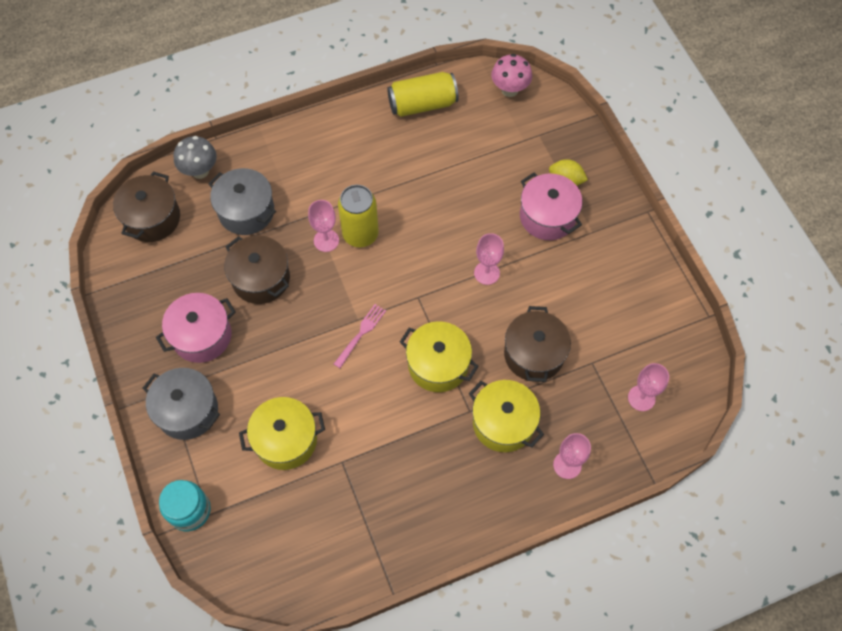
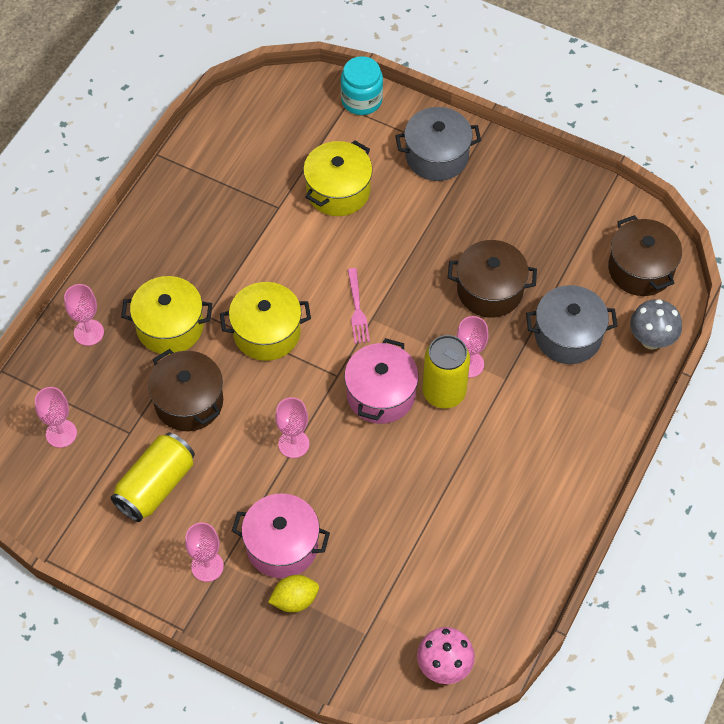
camera: 140 degrees right, 5 degrees down
pink pot [156,293,236,363] -> pink pot moved to [344,338,419,424]
yellow can [387,72,459,117] -> yellow can moved to [111,432,195,522]
none -> pink goblet [185,523,224,582]

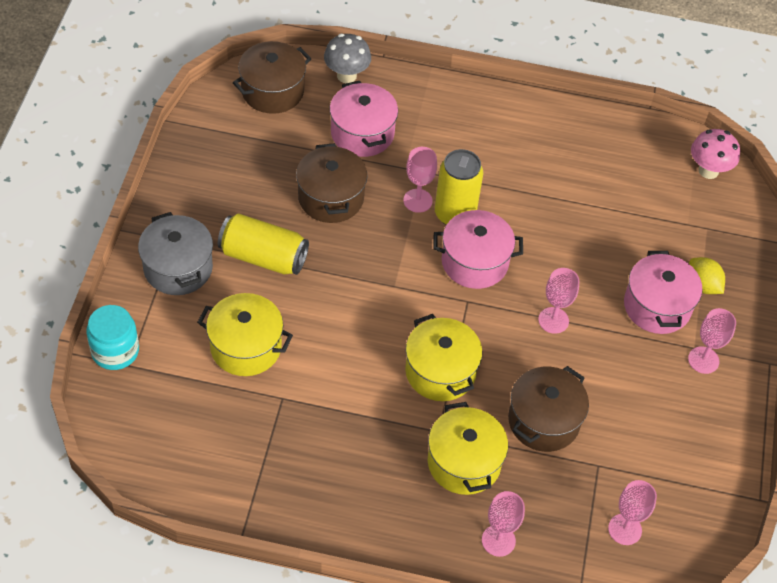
camera: 110 degrees left, 5 degrees down
yellow can [111,432,195,522] -> yellow can moved to [218,213,309,275]
pink fork [348,268,370,344] -> none
grey pot [526,285,617,364] -> pink pot [330,81,398,157]

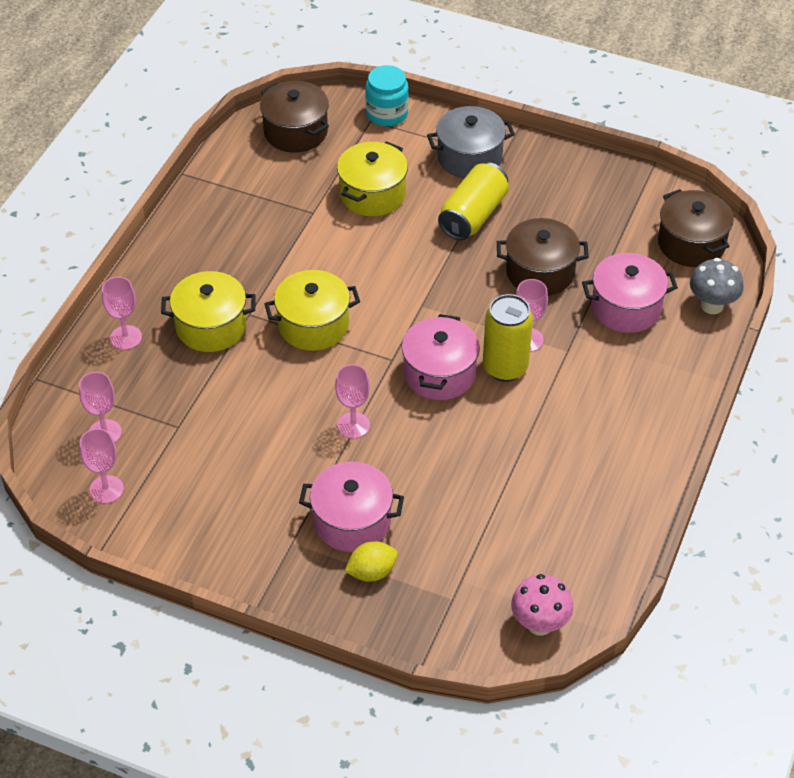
camera: 105 degrees right, 5 degrees down
brown pot [508,366,589,452] -> brown pot moved to [260,81,329,153]
pink goblet [688,308,736,374] -> pink goblet moved to [80,428,124,503]

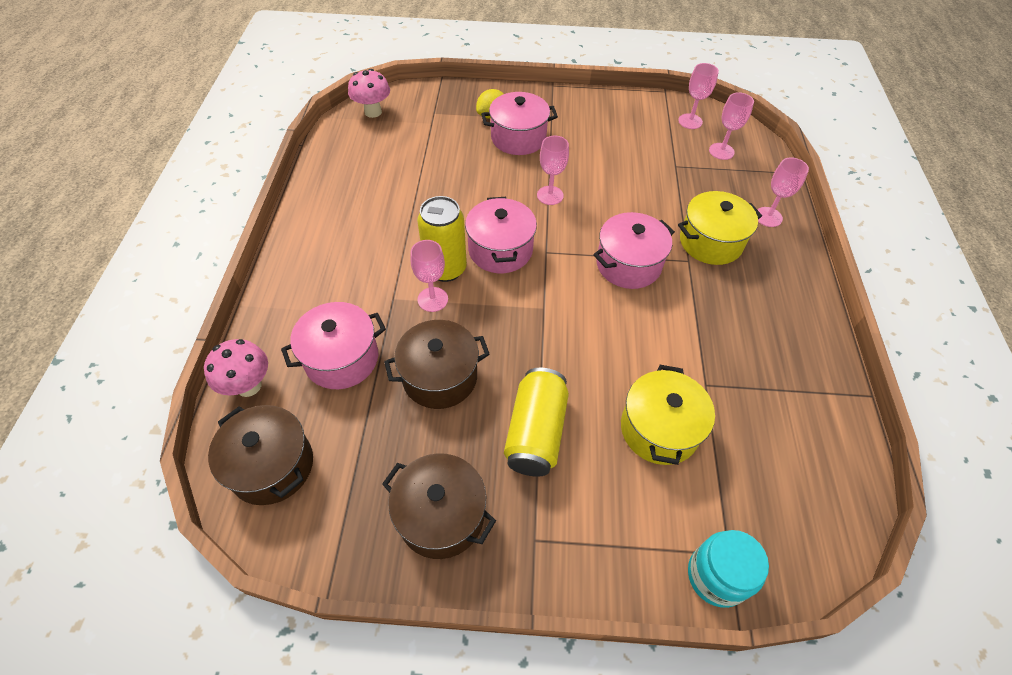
camera: 160 degrees right, 5 degrees up
brown pot [260,81,329,153] -> brown pot moved to [382,453,496,559]
yellow pot [264,270,360,351] -> pink pot [593,212,675,289]
grey pot [427,106,515,178] -> none
grey mushroom [690,258,744,314] -> pink mushroom [204,339,268,397]

